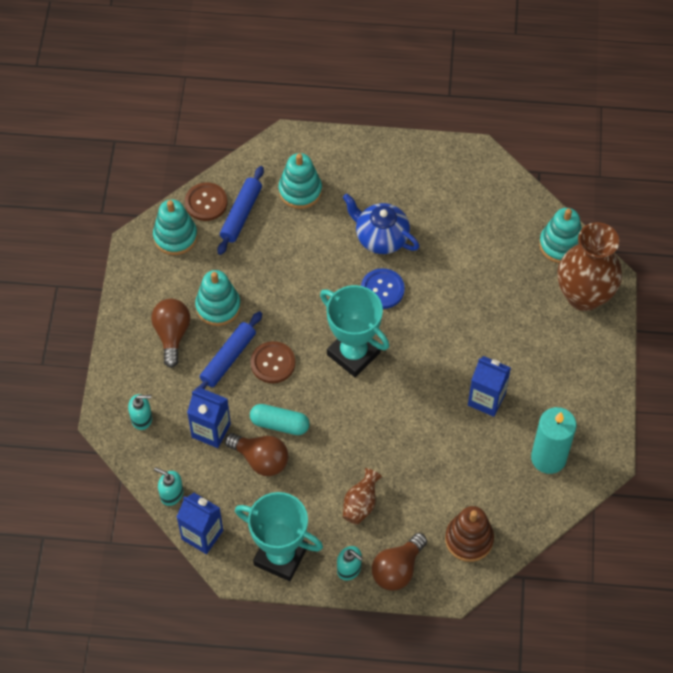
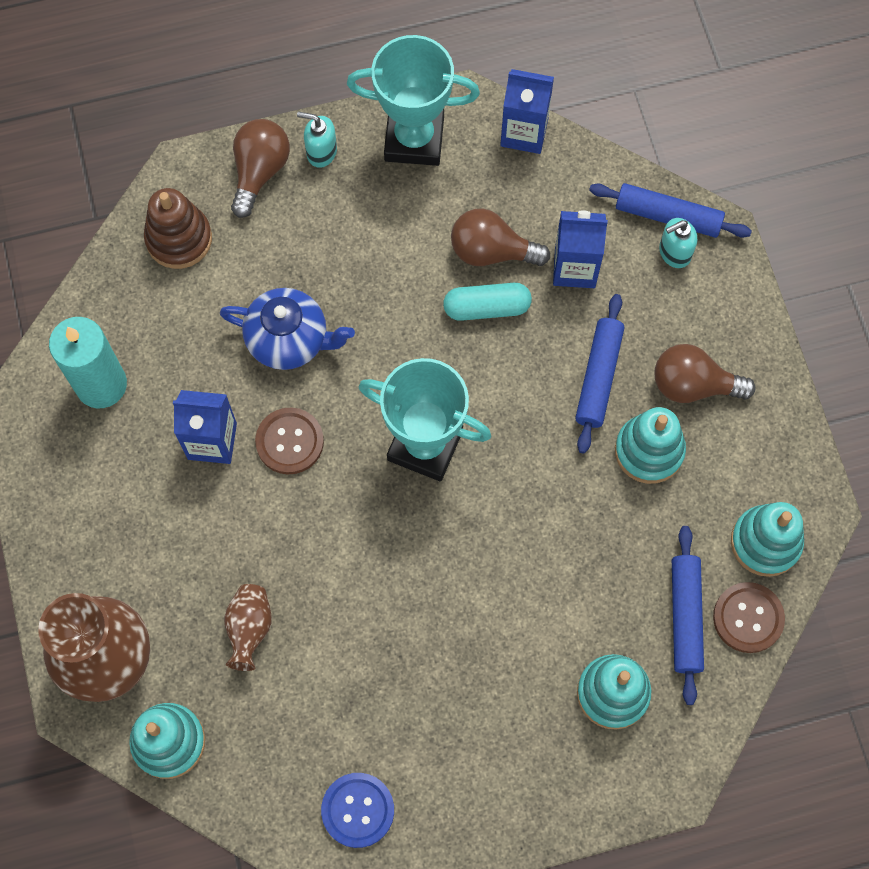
camera: 160 degrees right, 10 degrees up
brown light bulb [151,299,190,368] -> brown light bulb turned 120 degrees clockwise [655,344,756,403]
turquoise soap dispenser [154,467,183,506] -> none
brown button [250,341,295,383] -> brown button moved to [255,407,324,475]
blue teapot [343,194,420,254] -> blue teapot moved to [220,288,355,370]
brown vase [343,468,382,525] -> brown vase moved to [224,584,272,671]
blue button [361,268,405,309] -> blue button moved to [321,773,394,848]
none -> blue rolling pin [589,183,752,238]

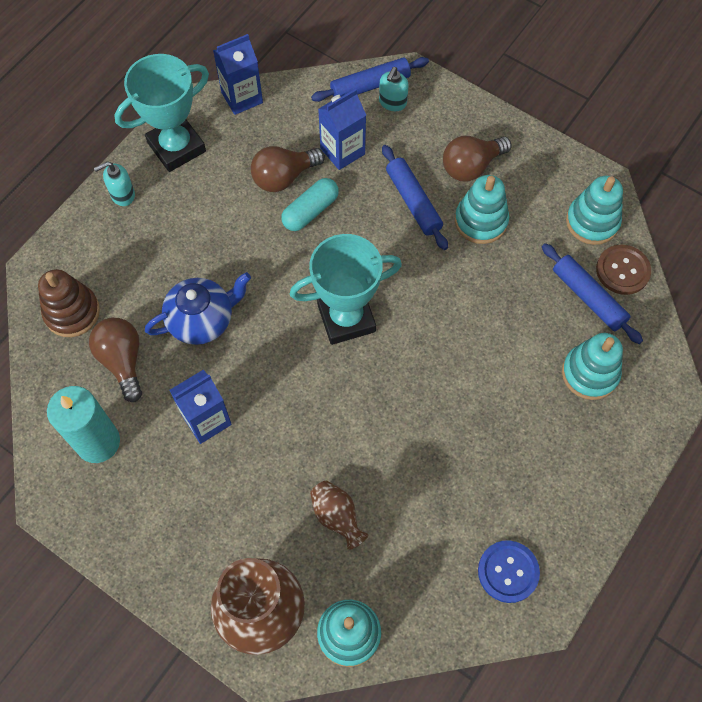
camera: 40 degrees left, 5 degrees down
brown light bulb [231,119,290,218] -> brown light bulb moved to [89,318,142,402]
brown button [255,407,324,475] -> none

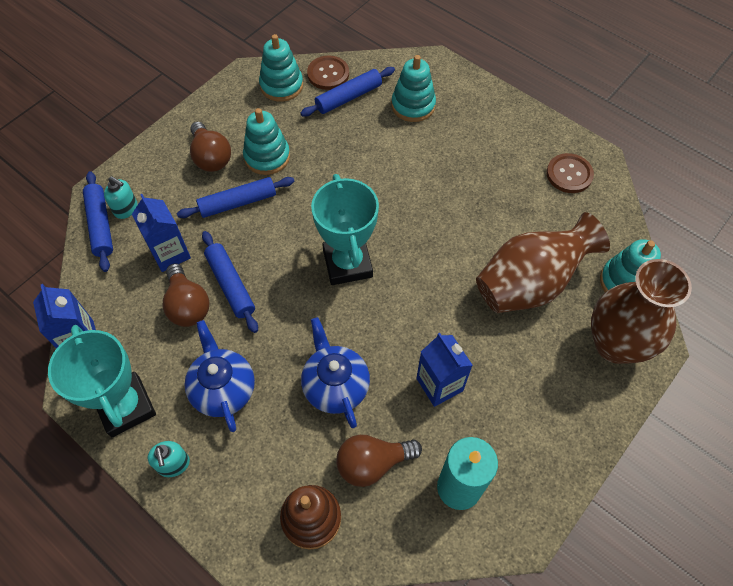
camera: 85 degrees left, 5 degrees down
turquoise capsule [281,178,339,231] -> blue rolling pin [202,231,258,333]
brown vase [310,481,368,550] -> brown vase [476,212,610,313], size x2.15
blue button [478,540,540,603] -> brown button [546,153,594,193]
none -> blue teapot [184,320,255,432]

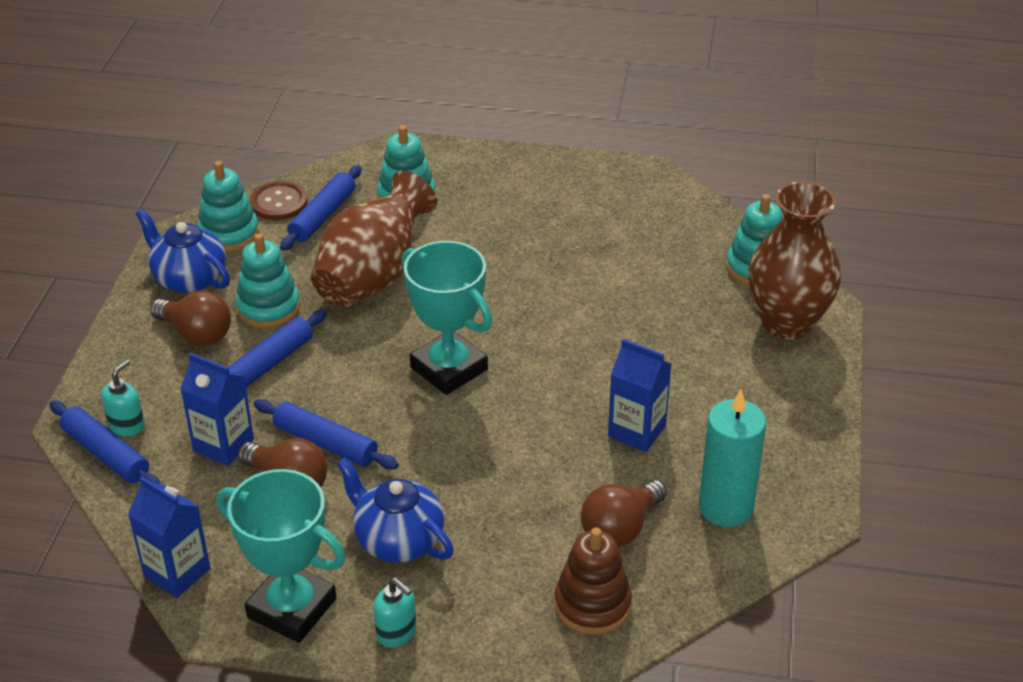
camera: 30 degrees left, 20 degrees down
turquoise soap dispenser [104,176,137,219] -> turquoise soap dispenser turned 60 degrees counterclockwise [101,359,145,436]
blue teapot [301,317,370,428] -> blue teapot moved to [136,209,230,293]
brown vase [476,212,610,313] -> brown vase moved to [311,171,437,307]
brown button [546,153,594,193] -> none

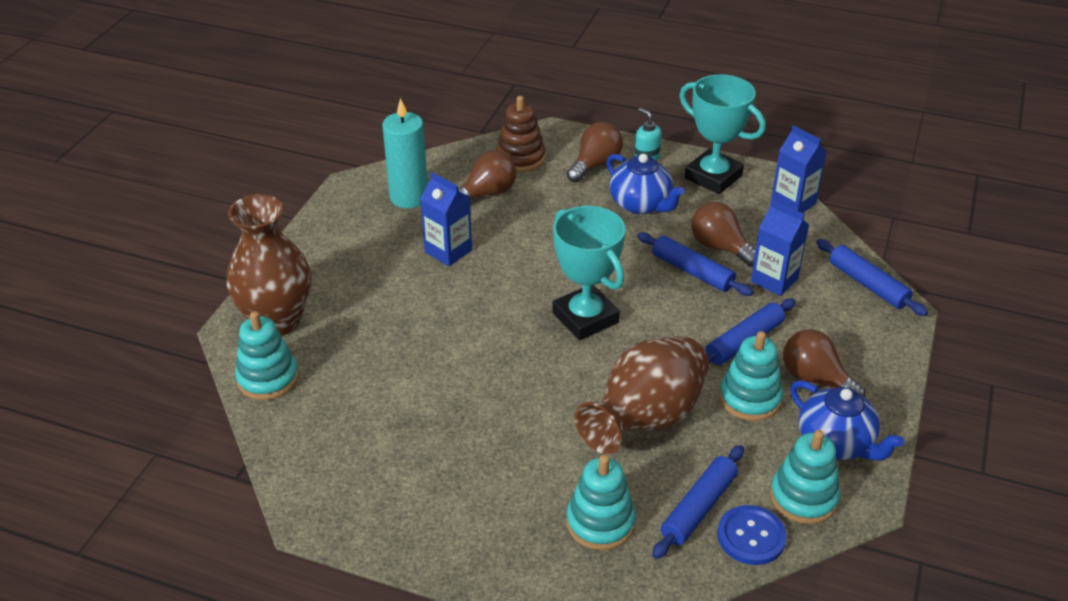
camera: 170 degrees left, 0 degrees up
turquoise soap dispenser [101,359,145,436] -> none
brown button [250,181,308,220] -> blue button [717,505,787,565]
none -> brown light bulb [567,122,623,183]

